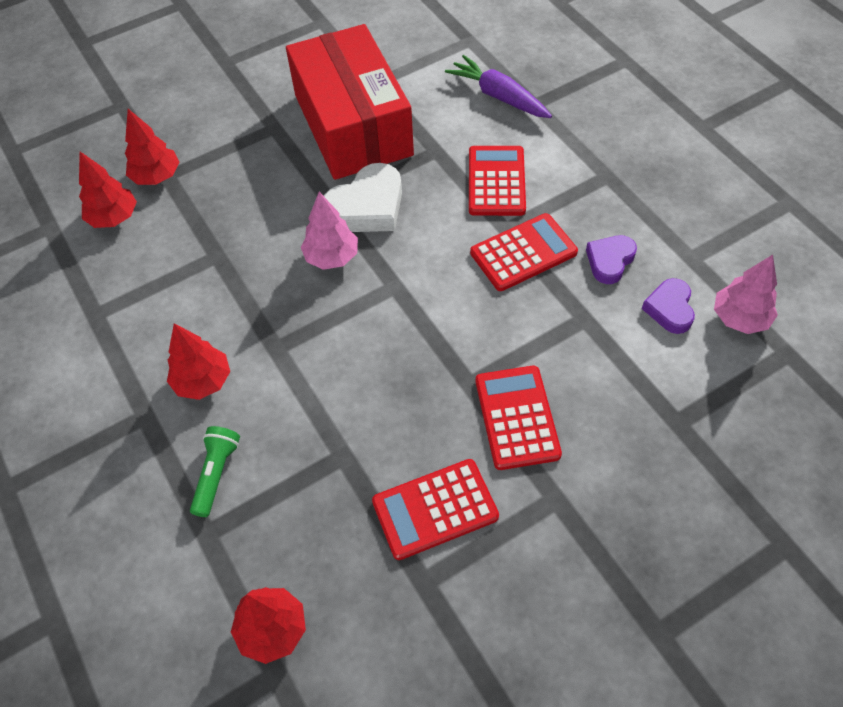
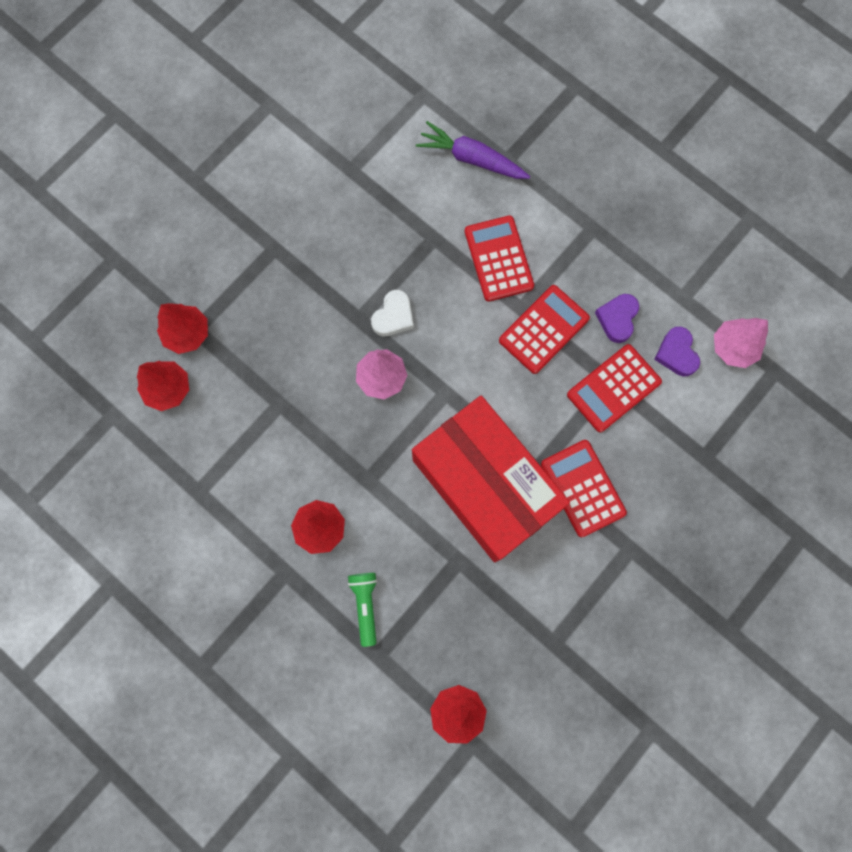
camera: 20 degrees left, 20 degrees up
red box [286,24,414,180] -> red box moved to [412,396,570,562]
white heart [324,163,402,232] -> white heart [371,290,414,336], size x0.61
red calculator [372,459,499,560] -> red calculator moved to [567,344,662,432]

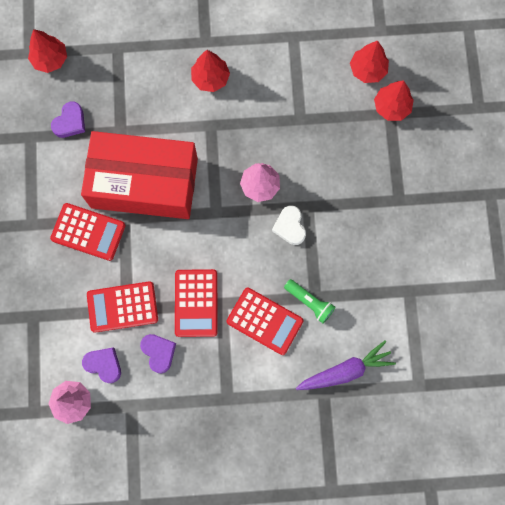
camera: 135 degrees right, 0 degrees up
green flashlight [348,573,377,647] -> green flashlight moved to [284,279,336,324]
red calculator [567,344,662,432] -> red calculator turned 105 degrees counterclockwise [87,281,158,333]
none -> purple heart [51,102,85,138]

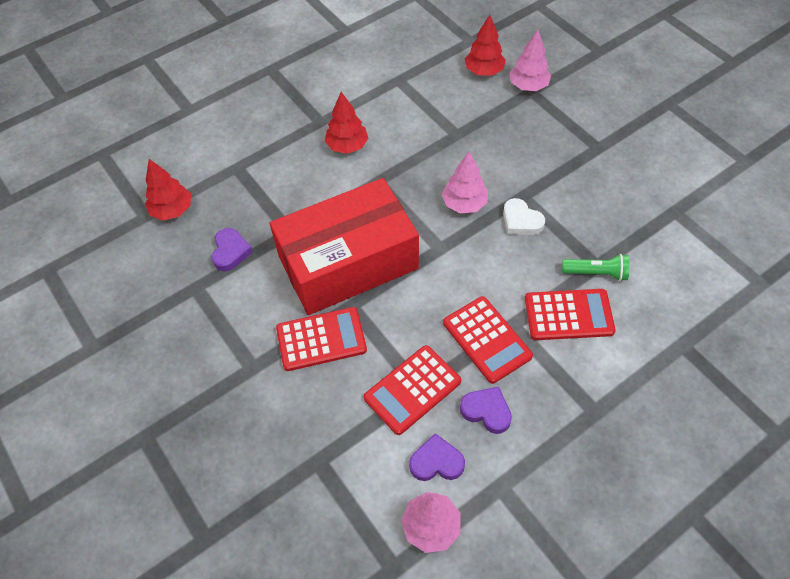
camera: 30 degrees left, 20 degrees down
purple carrot [296,340,396,390] -> none
red tree [374,80,414,121] -> pink tree [509,30,551,91]

